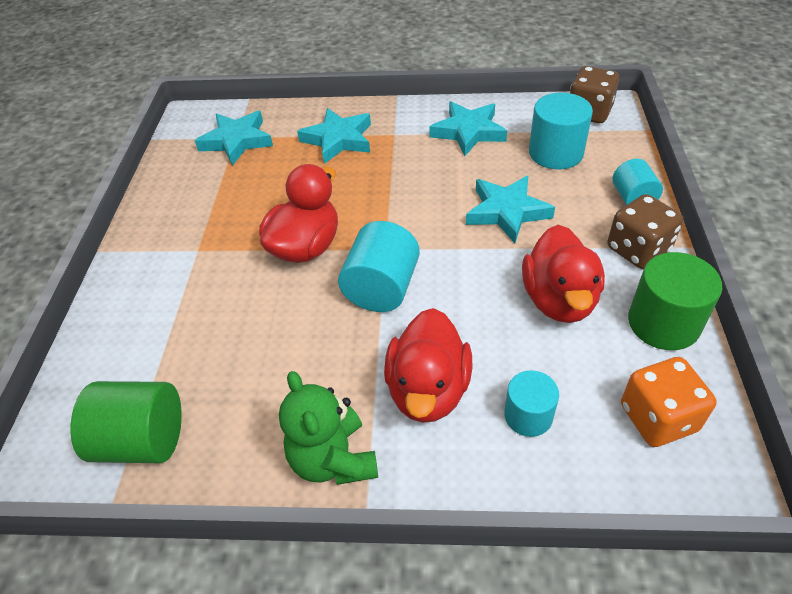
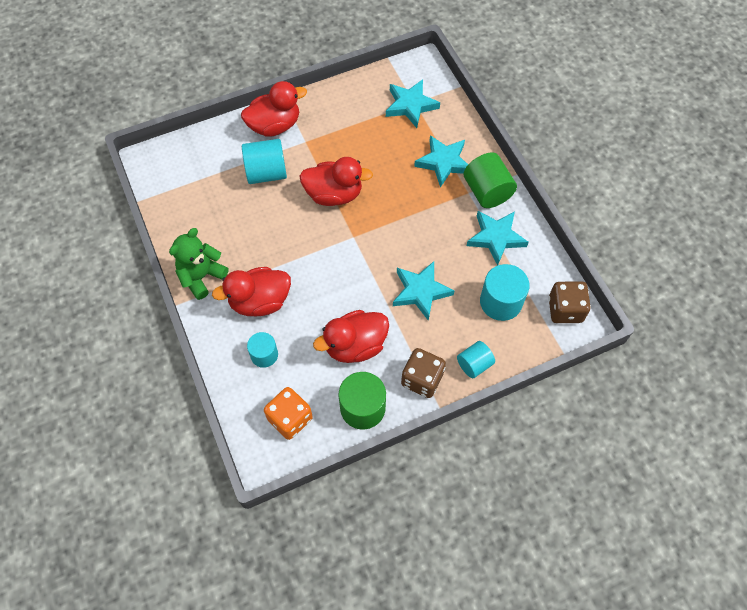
camera: 60 degrees right, 15 degrees up
green cylinder [70,381,182,463] -> green cylinder moved to [464,152,517,208]
turquoise cylinder [338,221,420,312] -> turquoise cylinder moved to [242,139,287,184]
none -> red duck [241,81,307,137]

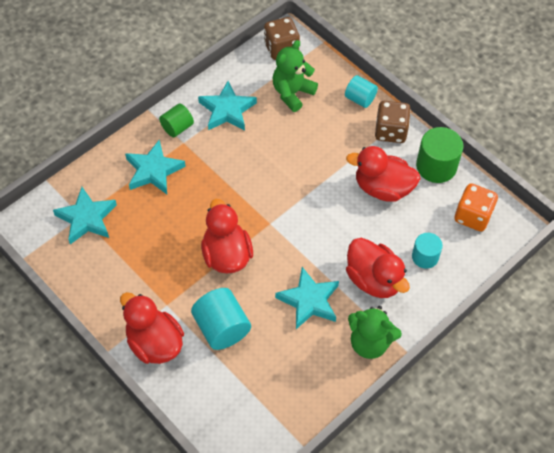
camera: 110 degrees left, 5 degrees down
red duck [313,310,389,363] -> red duck turned 150 degrees clockwise [346,146,420,202]
turquoise star [393,261,455,321] -> turquoise star moved to [275,267,339,329]
green cylinder [464,152,517,208] -> green cylinder [159,103,194,137], size x0.63
turquoise cylinder [480,264,529,321] -> green teddy bear [273,40,318,112]

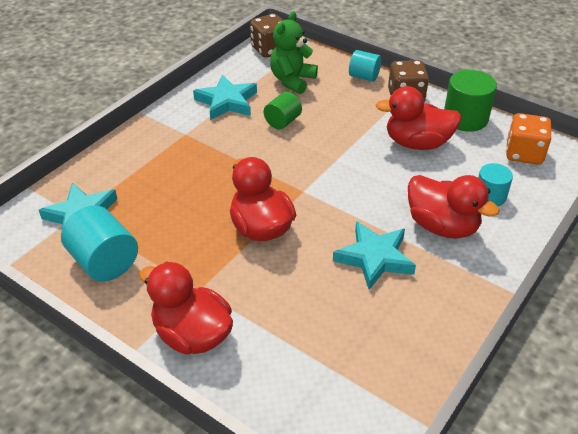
camera: 10 degrees left, 15 degrees down
turquoise star [125,140,186,194] -> none
green cylinder [159,103,194,137] -> green cylinder moved to [264,92,302,129]
turquoise cylinder [191,288,251,350] -> turquoise cylinder moved to [61,205,138,282]
green teddy bear [348,306,402,359] -> none

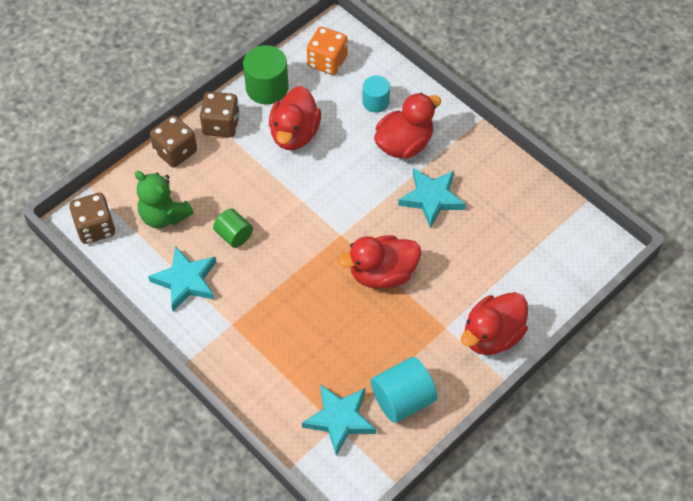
camera: 80 degrees left, 15 degrees up
turquoise cylinder [349,50,381,81] -> brown dice [150,115,197,167]

